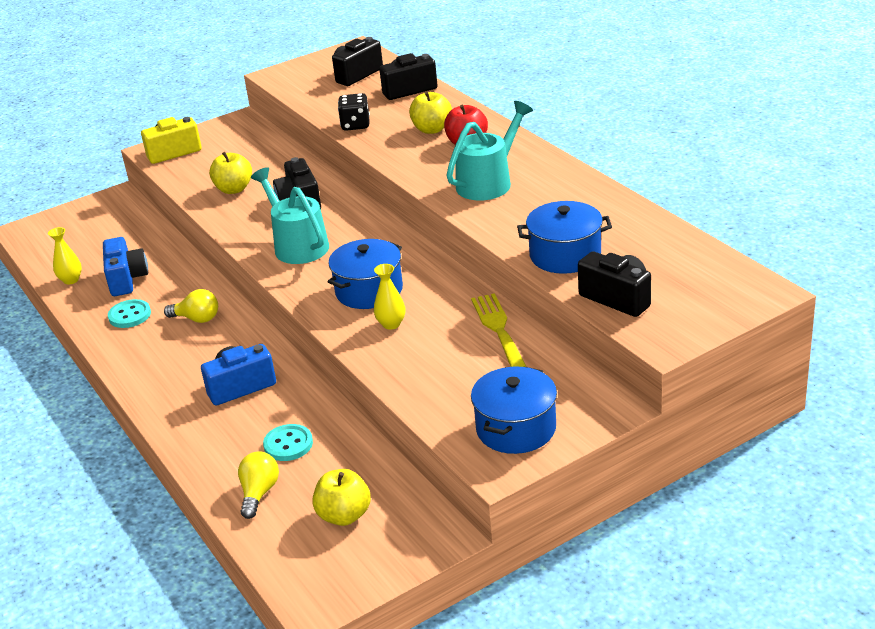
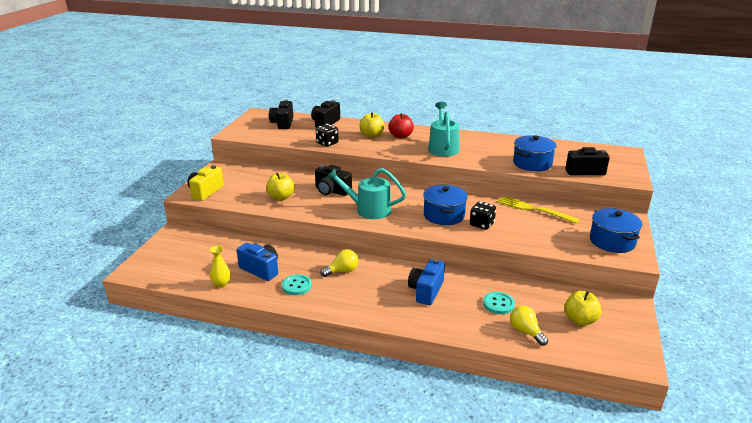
camera: 45 degrees left, 5 degrees down
yellow vase [374,264,405,330] -> black dice [470,201,496,230]

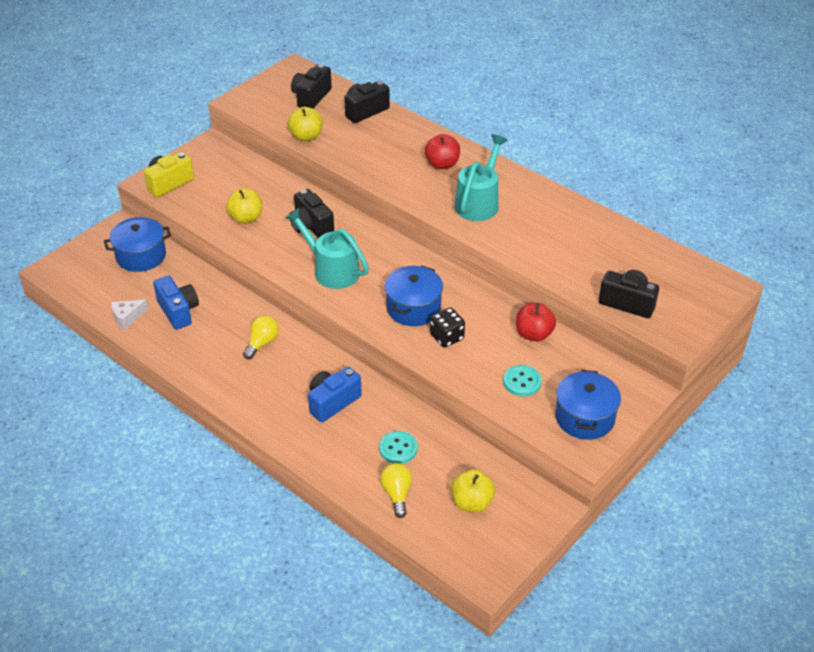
camera: 25 degrees right, 15 degrees up
yellow vase [210,246,231,288] -> white cheese [111,299,148,330]
turquoise button [282,274,312,295] -> turquoise button moved to [503,365,542,396]
black dice [316,124,339,147] -> none
yellow light bulb [320,249,359,277] -> yellow light bulb turned 60 degrees counterclockwise [243,316,279,359]
yellow apple [359,112,385,138] -> yellow apple moved to [288,107,323,141]
yellow fork [497,196,580,224] -> red apple [516,303,556,342]
blue pot [513,135,556,172] -> blue pot moved to [104,217,171,272]

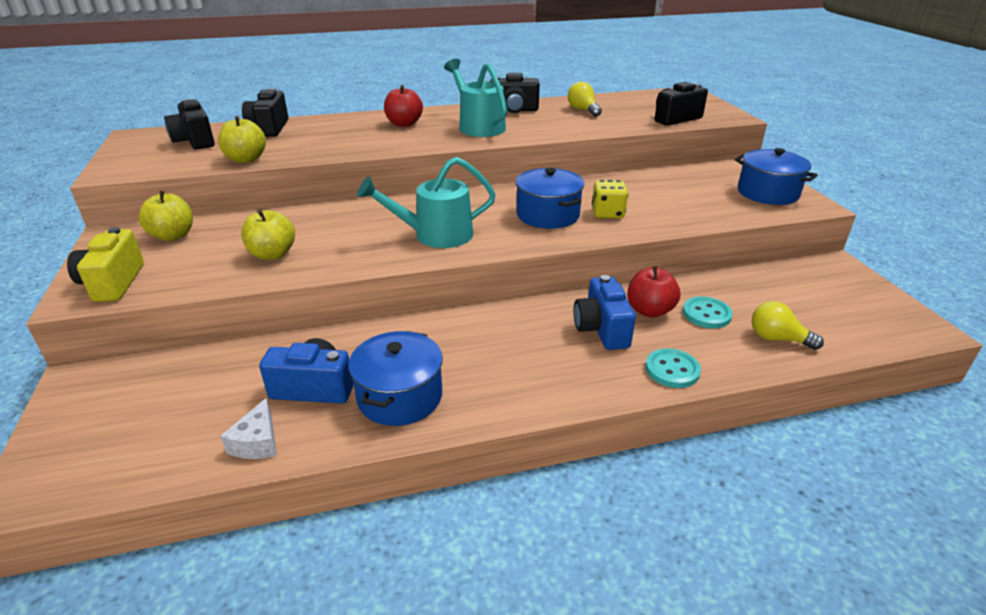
camera: 55 degrees left, 10 degrees down
blue pot [104,217,171,272] -> blue pot moved to [348,331,443,426]
yellow light bulb [243,316,279,359] -> yellow light bulb moved to [568,82,602,117]
black camera [289,189,334,238] -> black camera moved to [490,73,540,113]
black dice [430,307,465,348] -> yellow dice [592,180,628,218]
yellow apple [451,470,495,513] -> yellow apple moved to [138,191,193,241]
turquoise button [503,365,542,396] -> turquoise button moved to [645,348,701,388]
red apple [516,303,556,342] -> red apple moved to [627,266,680,318]

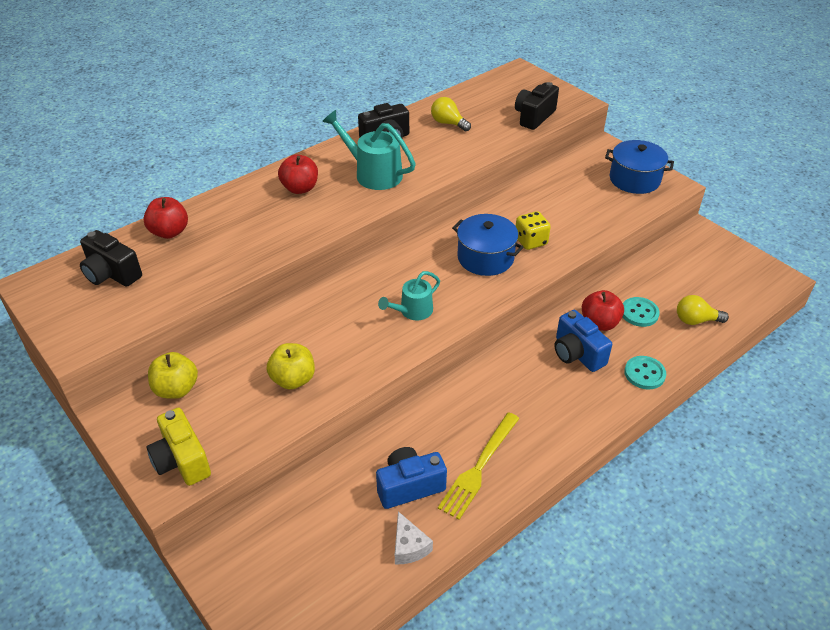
camera: 25 degrees left, 10 degrees up
yellow apple [218,116,266,163] -> none
black camera [242,88,288,137] -> red apple [143,197,188,239]
blue pot [348,331,443,426] -> yellow fork [438,412,520,520]
turquoise watering can [357,157,496,248] -> turquoise watering can [378,271,440,321], size x0.63

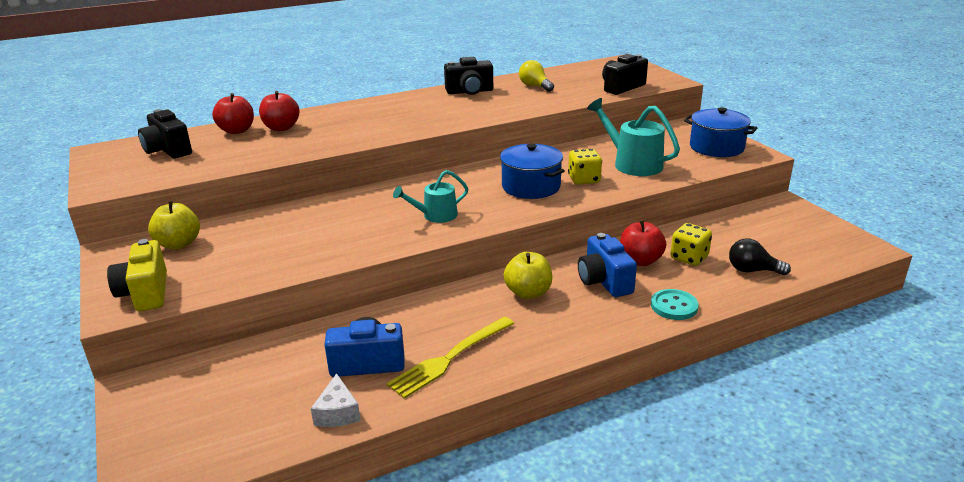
camera: 15 degrees right, 15 degrees down
yellow apple [267,343,315,390] -> yellow apple moved to [504,252,552,299]
red apple [278,155,318,194] -> red apple moved to [259,91,299,131]
turquoise watering can [322,110,416,190] -> turquoise watering can moved to [587,98,680,176]
turquoise button [623,297,660,327] -> yellow dice [670,223,712,266]
yellow light bulb [677,295,729,325] -> black light bulb [729,238,791,275]

